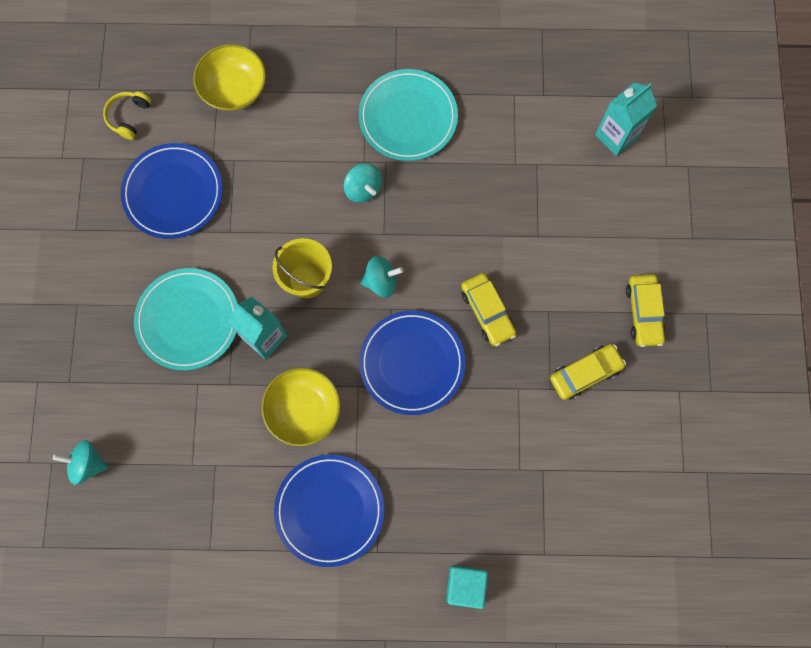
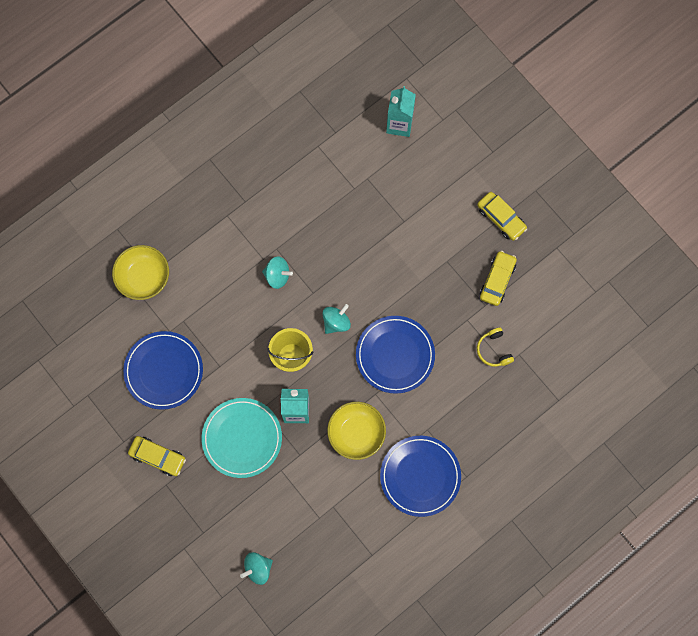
camera: 40 degrees left, 0 degrees up
yellow headphones [103,92,151,140] -> yellow headphones moved to [477,328,514,367]
turquoise plate [359,69,458,161] -> none
turquoise cube [446,566,488,609] -> none
yellow car [461,273,516,346] -> yellow car moved to [128,436,186,476]

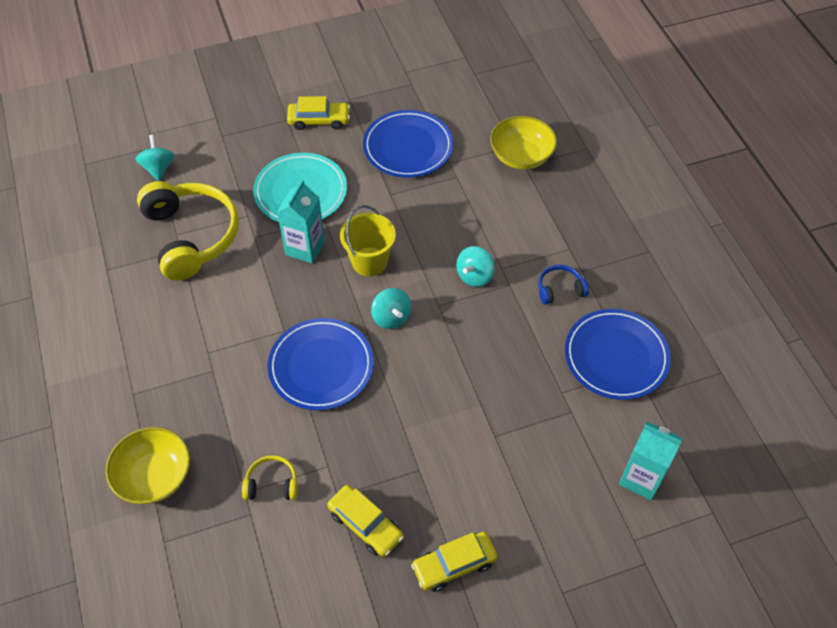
camera: 110 degrees right, 20 degrees down
yellow car [128,436,186,476] -> yellow car turned 135 degrees counterclockwise [287,96,350,130]
yellow bowl [327,402,386,460] -> yellow bowl moved to [106,427,190,504]
blue plate [380,436,461,517] -> blue plate moved to [565,309,671,400]
none -> yellow headphones [137,181,239,281]
none -> blue headphones [538,265,589,305]

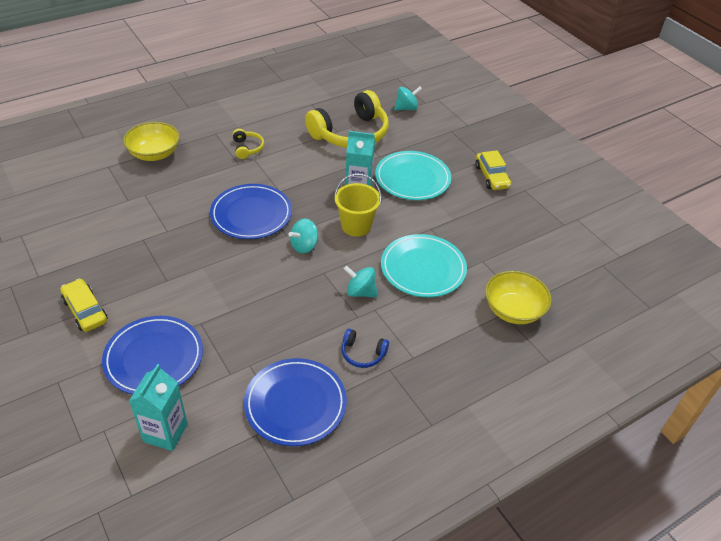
camera: 75 degrees right, 10 degrees down
yellow headphones [242,455,298,500] -> yellow headphones moved to [233,129,264,159]
yellow car [327,485,404,557] -> none
blue plate [363,110,453,178] -> blue plate moved to [102,316,203,395]
blue headphones [538,265,589,305] -> blue headphones turned 135 degrees clockwise [342,329,389,368]
none -> turquoise plate [381,234,467,297]

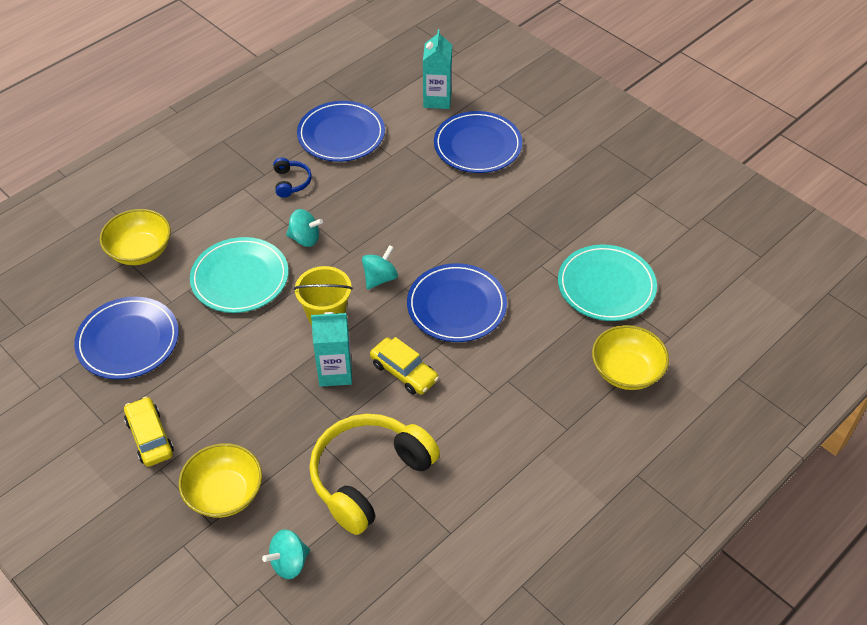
camera: 170 degrees right, 5 degrees up
yellow car [60,279,108,332] -> yellow car moved to [370,337,439,395]
yellow headphones [233,129,264,159] -> none
blue headphones [342,329,389,368] -> blue headphones turned 75 degrees clockwise [273,158,312,198]
turquoise plate [375,151,451,200] -> turquoise plate moved to [558,245,657,321]
none -> blue plate [74,297,179,379]
none -> yellow bowl [179,443,262,518]

